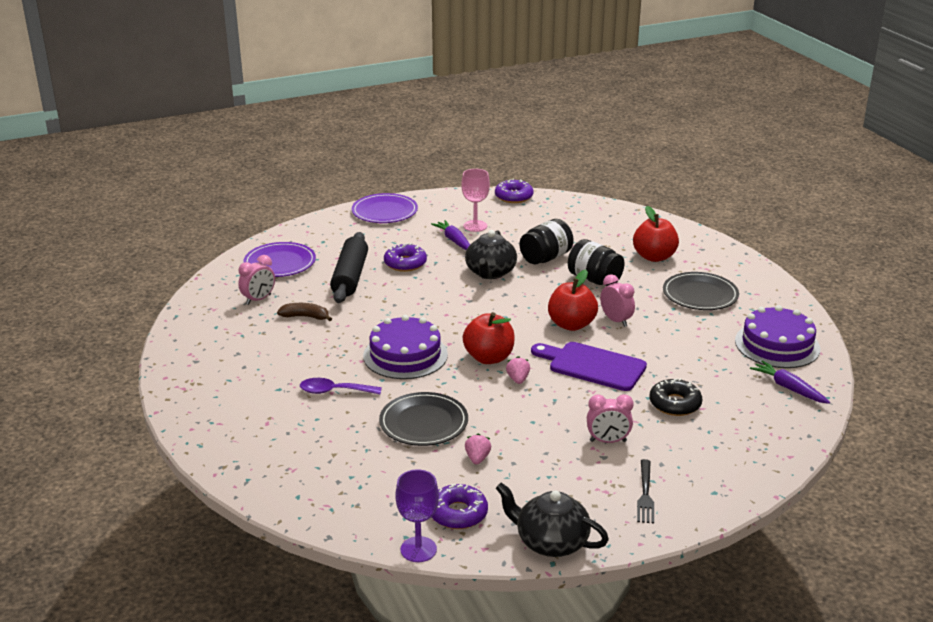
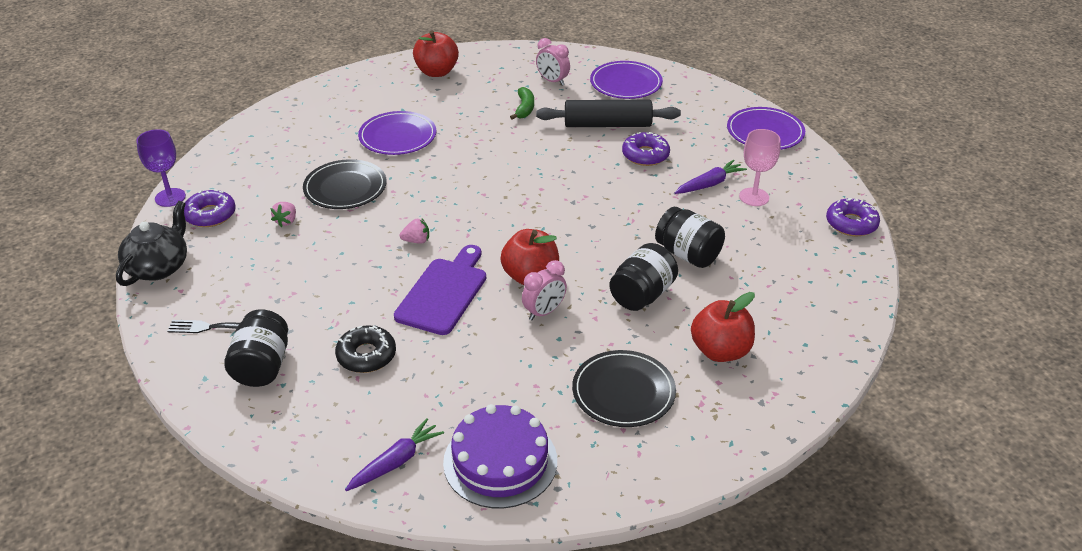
camera: 85 degrees right, 10 degrees up
brown banana [277,303,332,321] -> green banana [510,87,534,120]
purple spoon [300,378,382,394] -> purple plate [358,111,436,155]
purple cake [363,315,448,379] -> none
red apple [463,312,515,364] -> red apple moved to [413,30,459,77]
black teapot [465,230,517,279] -> none
pink strawberry [465,433,491,465] -> pink strawberry turned 105 degrees clockwise [271,202,296,227]
pink clock [587,394,634,443] -> none
none -> black jar [224,309,288,387]

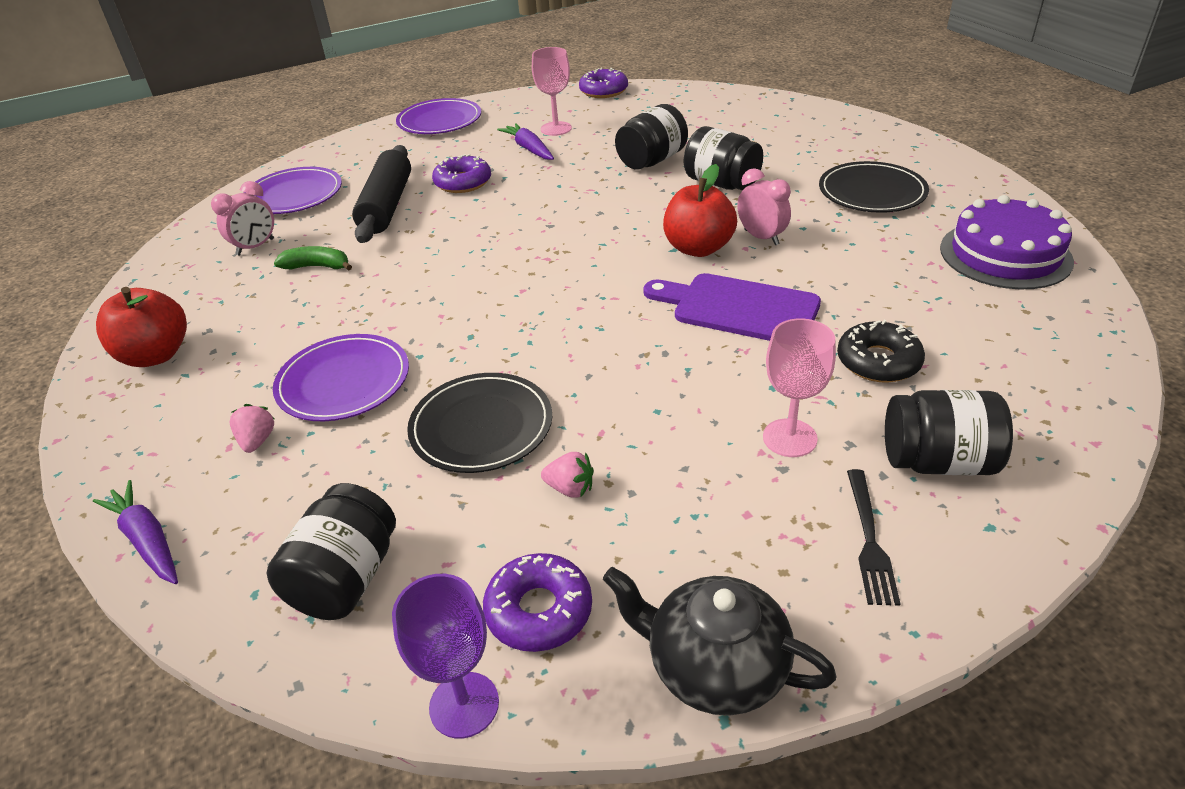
camera: 85 degrees left, 0 degrees up
purple carrot [345,418,444,491] -> purple carrot moved to [93,480,178,584]
pink strawberry [400,219,429,244] -> pink strawberry moved to [229,404,274,453]
red apple [691,292,755,362] -> none
none -> black jar [267,483,396,620]
none -> pink goblet [763,318,836,457]

